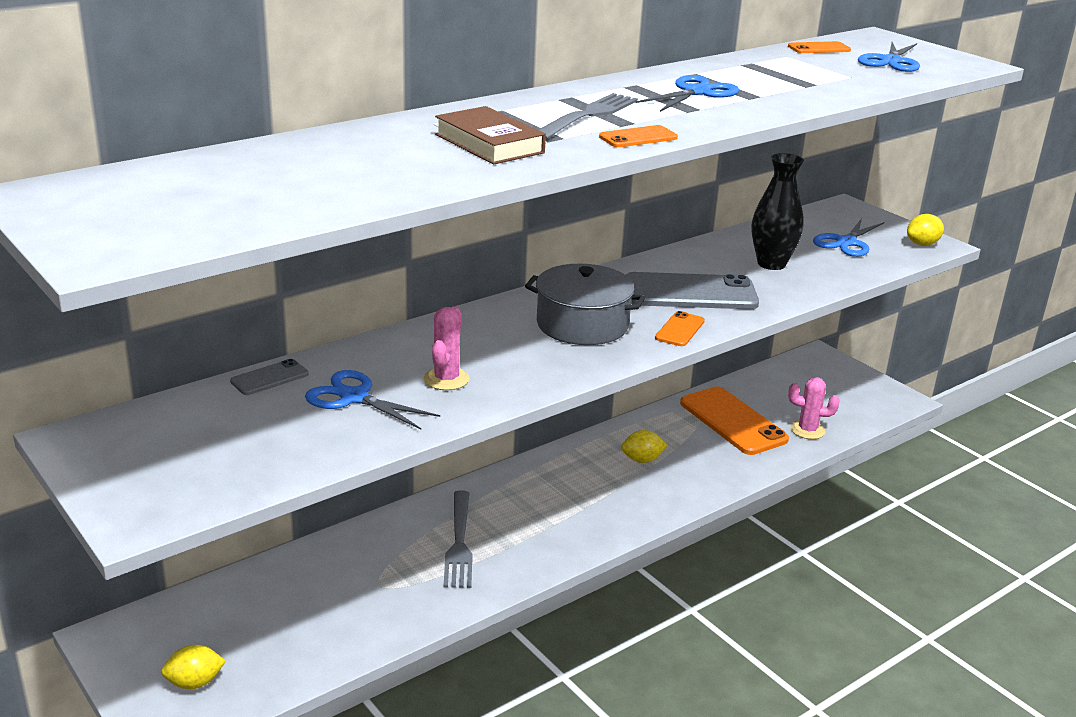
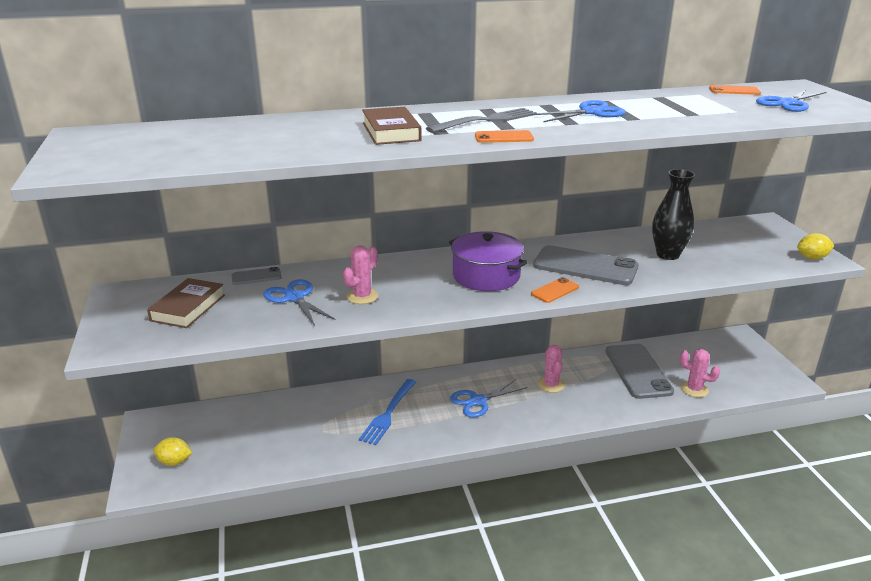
camera: 25 degrees right, 0 degrees up
grey fork [444,490,473,588] -> blue fork [359,379,416,445]
grey pot [525,263,645,345] -> purple pot [449,231,528,291]
yellow lemon [621,430,667,463] -> pink cactus [538,345,565,393]
orange phone [680,386,789,455] -> grey phone [605,344,674,399]
blue scissors [813,218,884,257] -> blue scissors moved to [450,379,527,418]
none -> brown book [147,278,225,328]

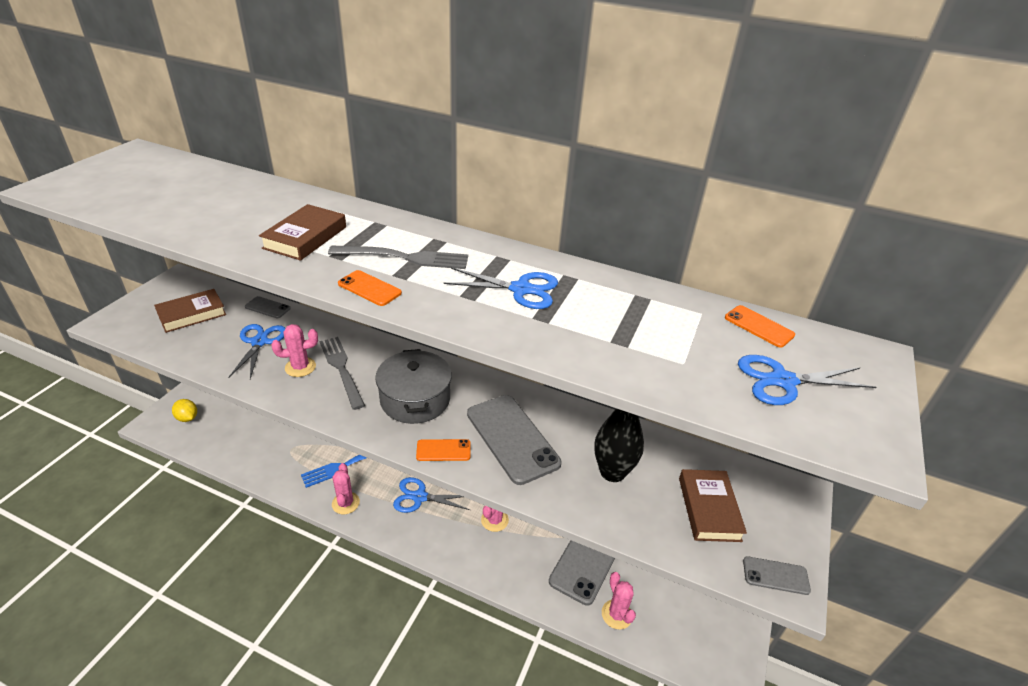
camera: 35 degrees right, 10 degrees up
purple pot [449,231,528,291] -> grey pot [375,349,452,424]
yellow lemon [797,233,835,259] -> grey phone [743,556,811,595]
none -> grey fork [320,337,365,410]
none -> pink cactus [332,463,360,514]
none -> brown book [679,469,747,542]

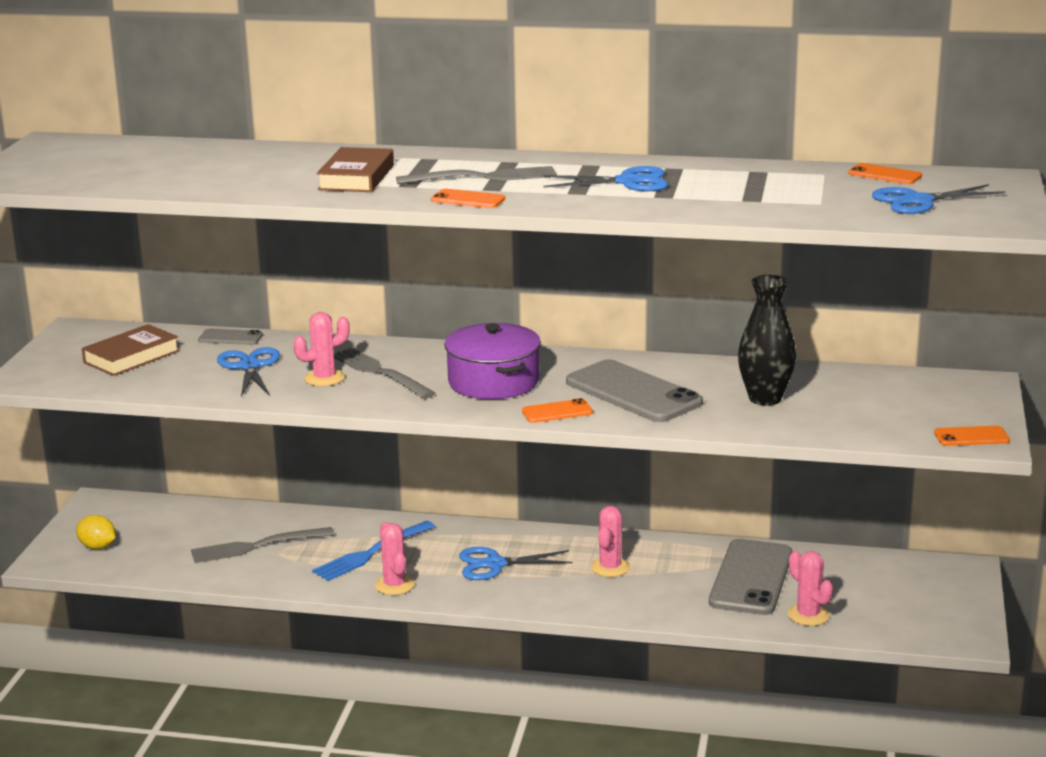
camera: 10 degrees left, 15 degrees down
grey pot [375,349,452,424] -> purple pot [444,323,541,399]
brown book [679,469,747,542] -> none
grey phone [743,556,811,595] -> orange phone [934,426,1010,446]
none -> grey fork [191,527,334,563]

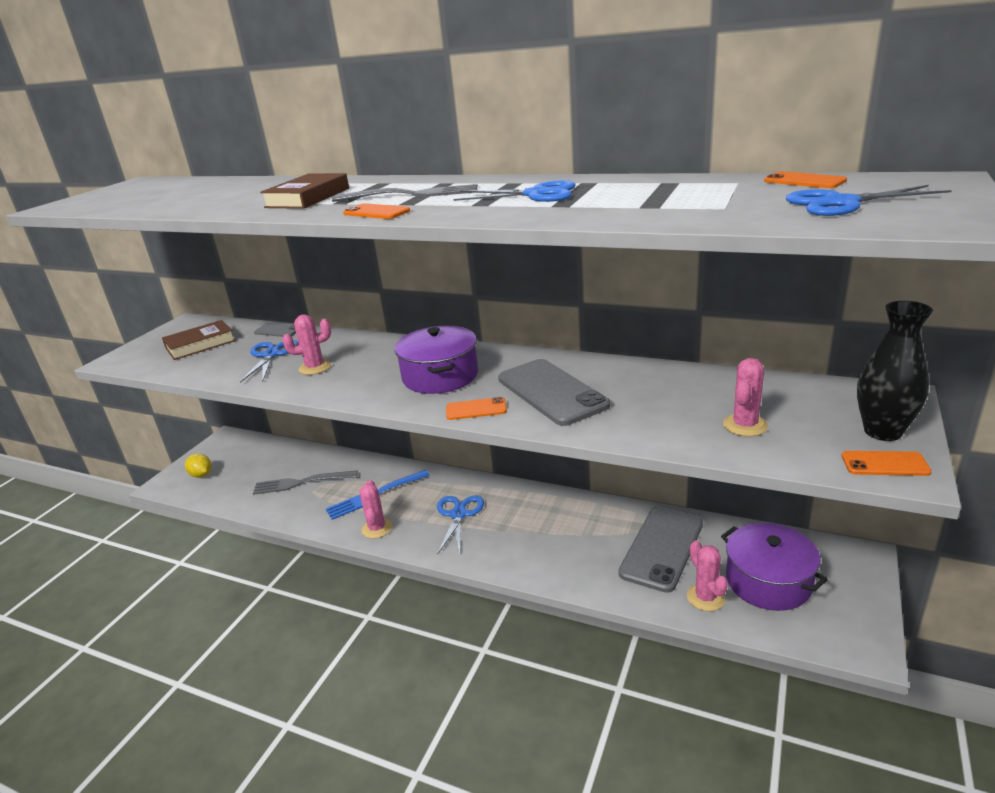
camera: 15 degrees right, 5 degrees up
grey fork [334,347,435,399] -> none
blue scissors [459,547,573,580] -> blue scissors turned 90 degrees clockwise [437,496,484,554]
pink cactus [591,506,630,577] -> pink cactus moved to [723,358,768,436]
black vase [738,275,796,406] -> black vase moved to [857,301,933,441]
none -> purple pot [721,523,828,611]

